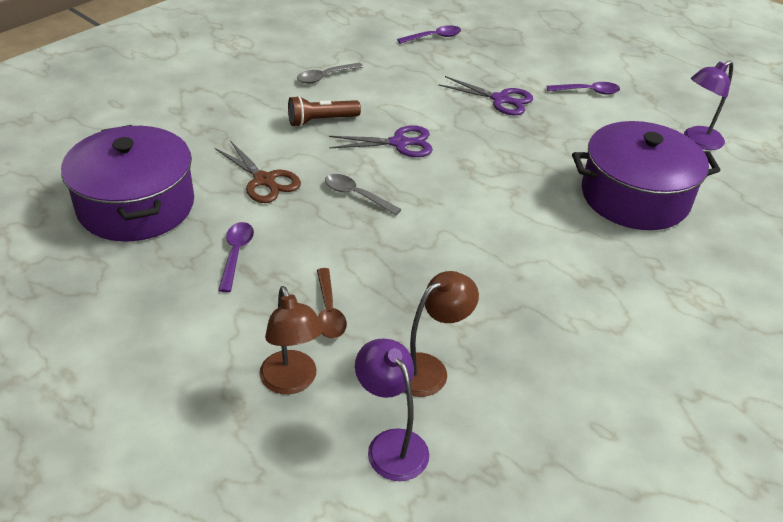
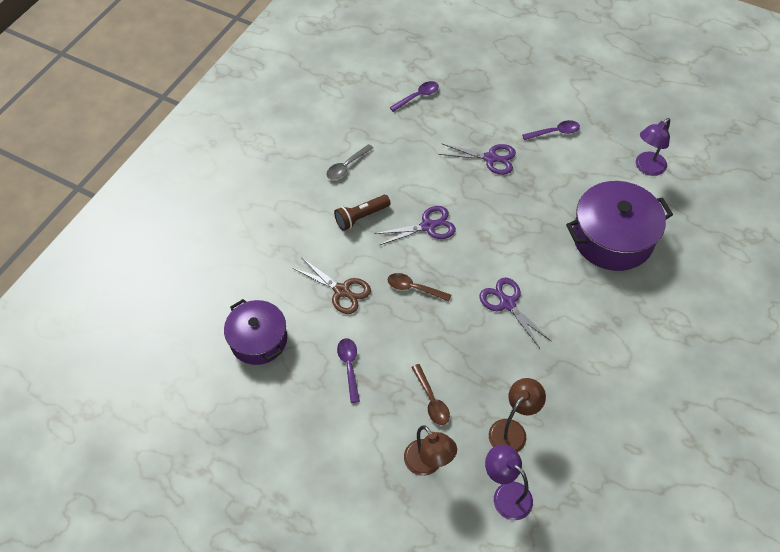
camera: 10 degrees left, 15 degrees up
purple pot [61,125,194,242] -> purple pot [224,299,287,365], size x0.66
grey spoon [325,174,402,215] -> brown spoon [388,273,451,301]
none -> purple scissors [479,277,552,348]

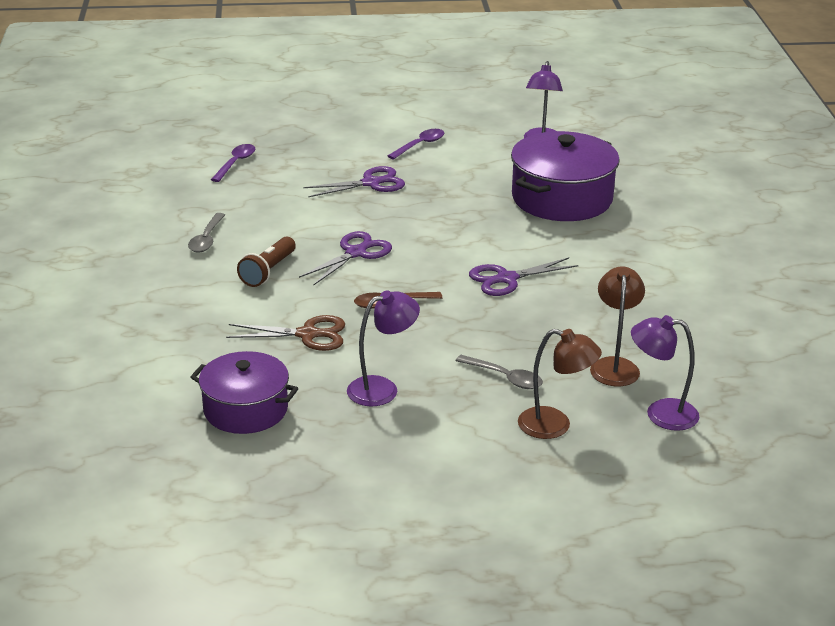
camera: 35 degrees left, 25 degrees down
purple spoon [337,338,360,403] -> purple lamp [347,290,420,406]
brown spoon [411,364,450,425] -> grey spoon [455,355,543,389]
purple scissors [479,277,552,348] -> purple scissors turned 45 degrees counterclockwise [469,257,578,296]

